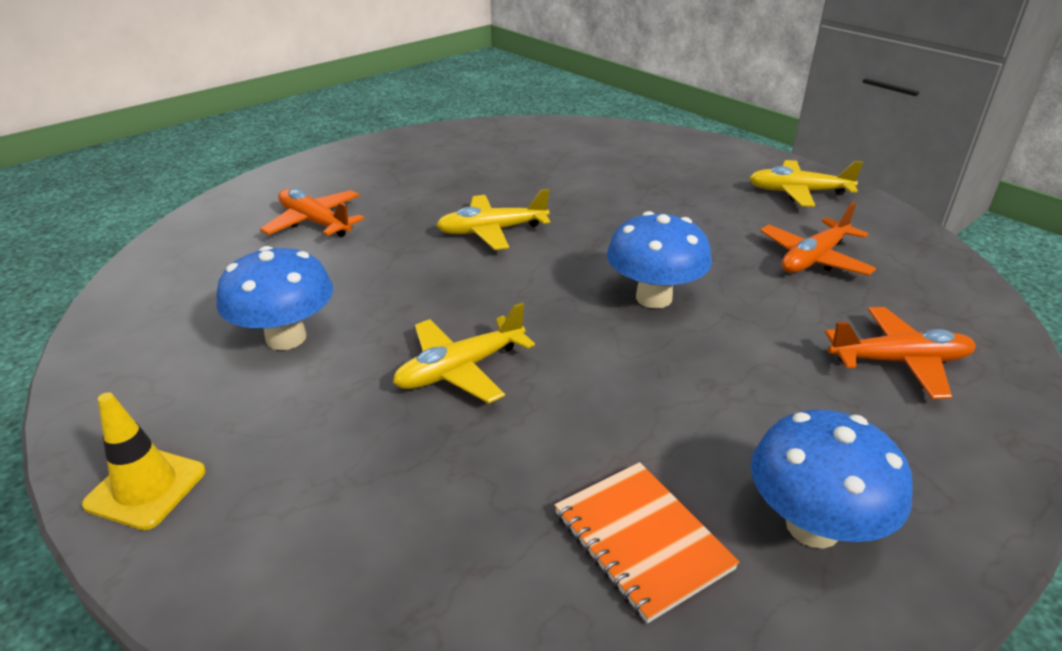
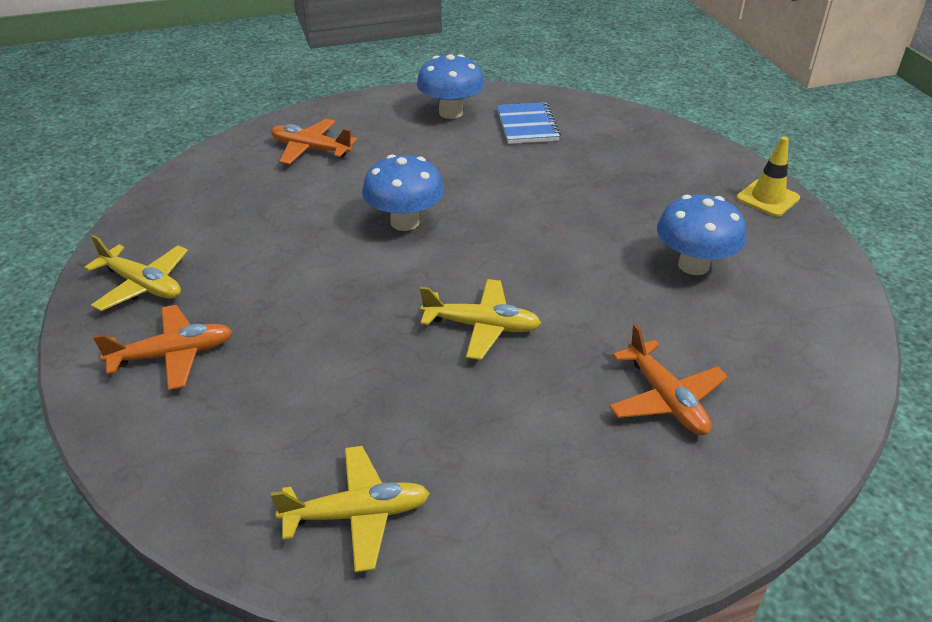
camera: 155 degrees left, 5 degrees up
yellow plane [393,303,535,404] -> yellow plane moved to [271,446,430,572]
orange notebook [554,462,739,623] -> blue notebook [497,102,561,144]
orange plane [760,202,876,276] -> orange plane moved to [93,305,233,390]

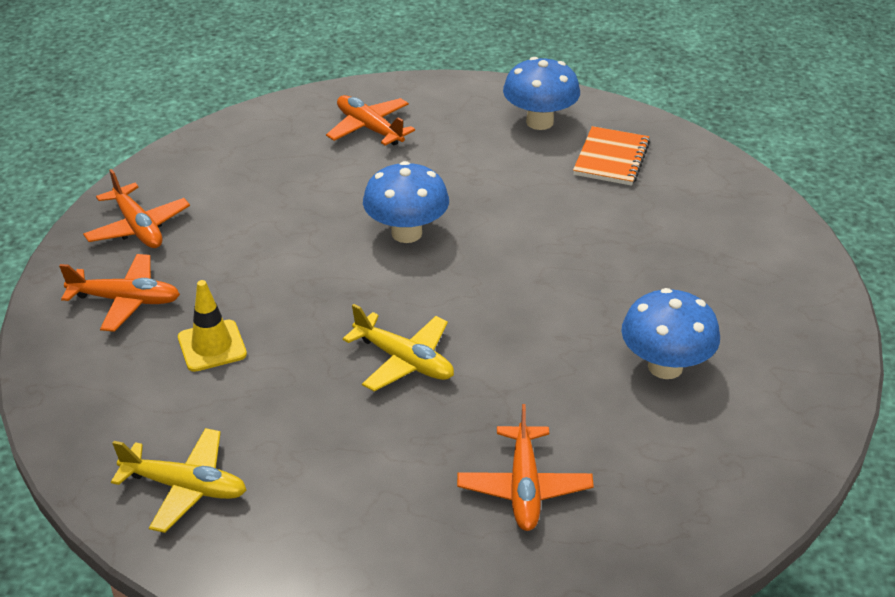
camera: 25 degrees right, 0 degrees up
yellow plane [84,235,188,311] -> orange plane [83,169,190,248]
blue notebook [497,102,561,144] -> orange notebook [573,126,650,186]
yellow traffic cone [736,136,800,217] -> yellow traffic cone moved to [178,280,247,372]

